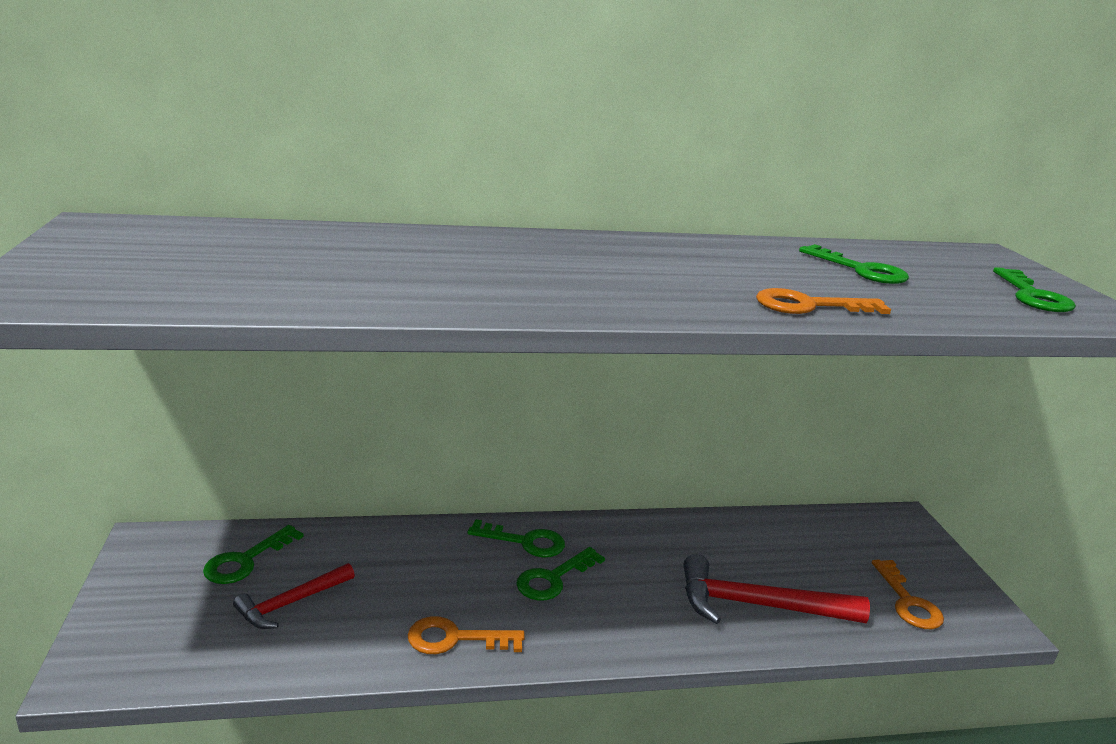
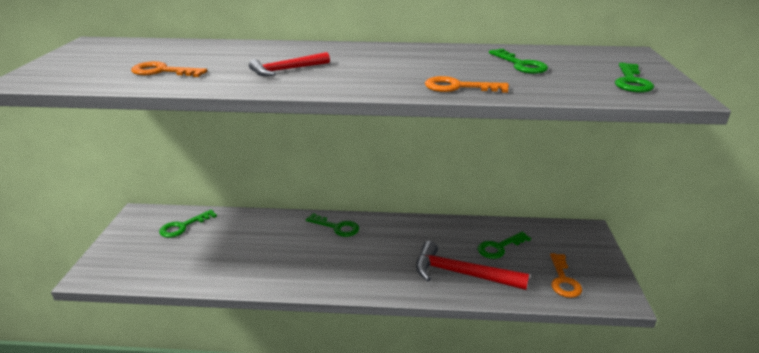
camera: 15 degrees right, 5 degrees up
red hammer [233,563,355,629] -> red hammer moved to [249,52,330,76]
orange key [408,616,525,654] -> orange key moved to [131,61,207,77]
green key [516,547,605,601] -> green key moved to [478,232,531,259]

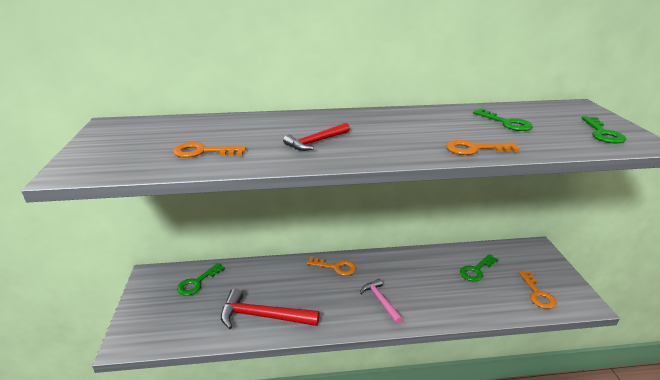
camera: 10 degrees left, 0 degrees up
green key [306,213,359,237] -> orange key [307,257,356,276]
red hammer [416,241,529,290] -> red hammer moved to [221,289,320,329]
none -> pink hammer [360,279,403,324]

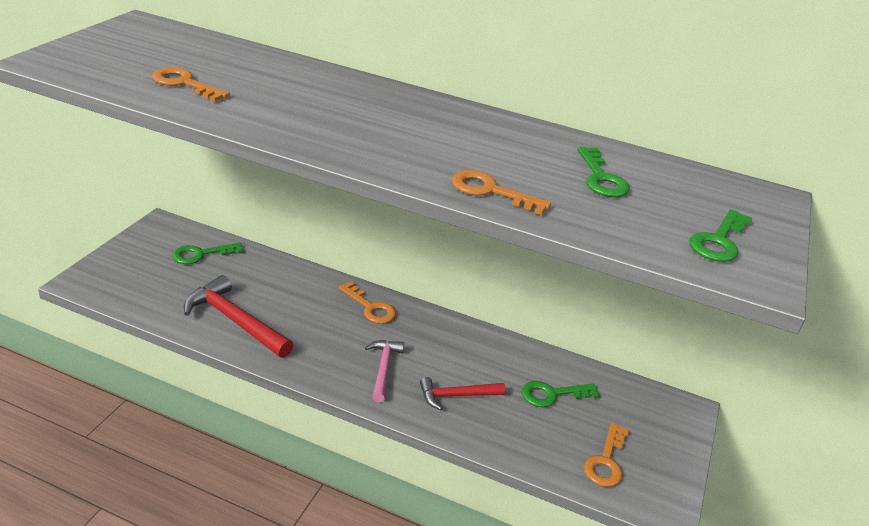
camera: 25 degrees right, 5 degrees up
red hammer [283,123,350,151] -> red hammer moved to [420,377,506,410]

